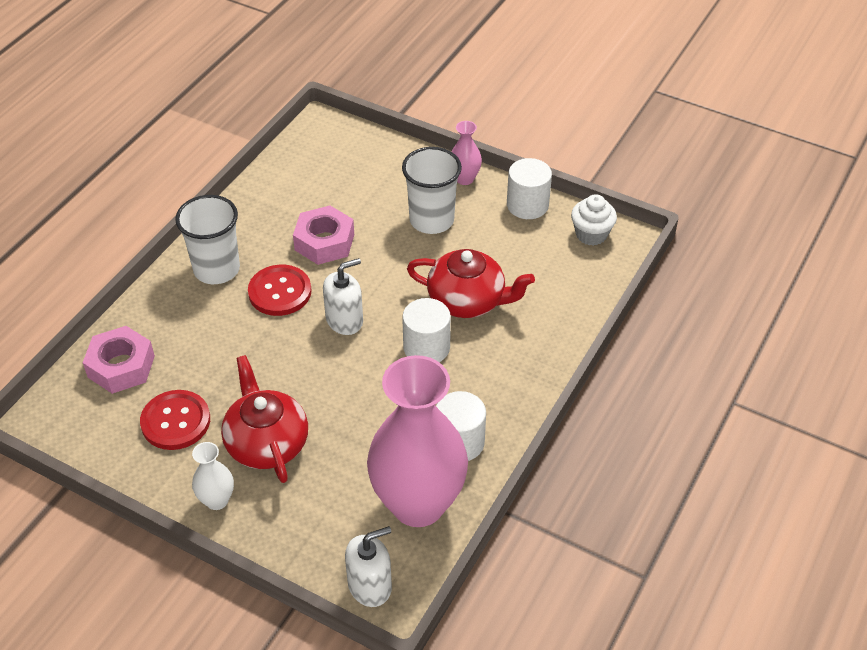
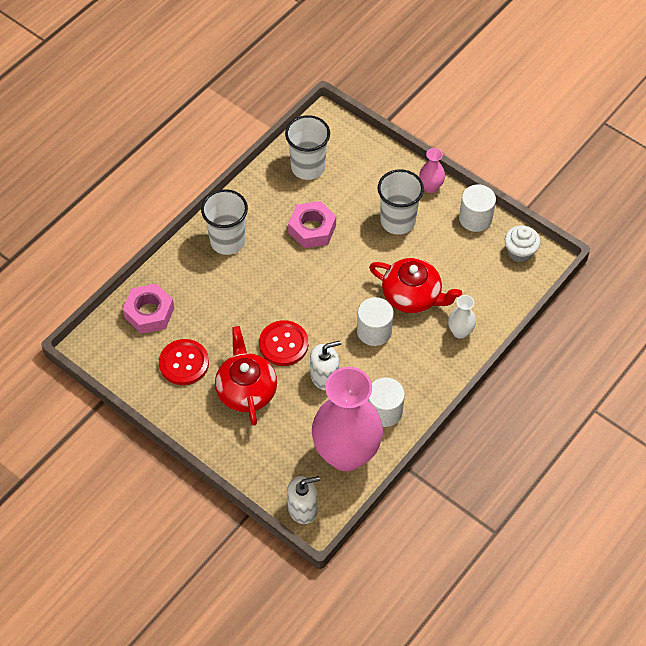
camera: 10 degrees right, 10 degrees up
white vase [192,442,234,510] -> white vase moved to [448,295,476,339]
red button [248,265,311,316] -> red button moved to [259,320,308,366]
white soap dispenser [323,258,363,335] -> white soap dispenser moved to [310,341,341,391]
none -> white cup [285,115,330,180]

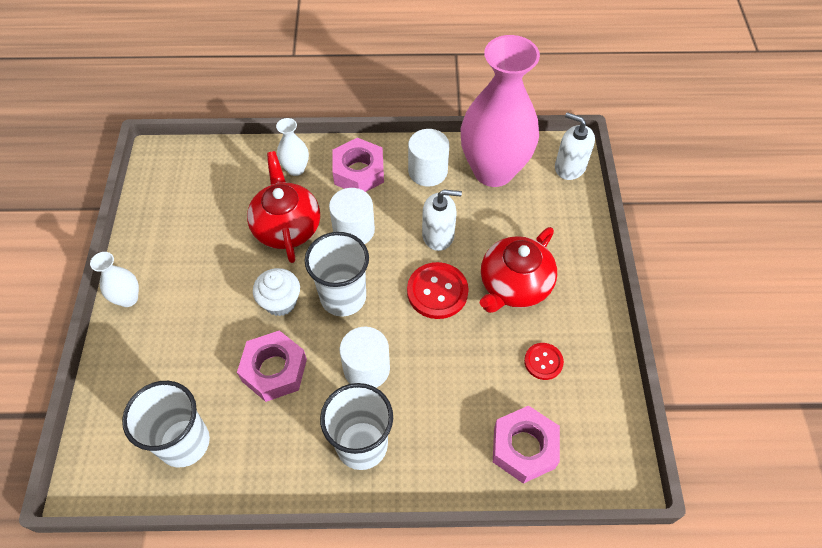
camera: 130 degrees left, 0 degrees up
red button [159,339,209,385] -> red button [524,343,564,380], size x0.60
white soap dispenser [310,341,341,391] -> white soap dispenser turned 150 degrees clockwise [422,190,462,251]
white cup [378,169,424,235] -> white cup moved to [305,232,369,317]
pink vase [419,148,445,193] -> white vase [90,252,139,307]
white cylinder [459,184,496,232] -> white cylinder moved to [340,327,390,388]
white cupcake [505,225,540,262] -> white cupcake moved to [253,268,300,316]
none -> pink nut [332,138,384,192]

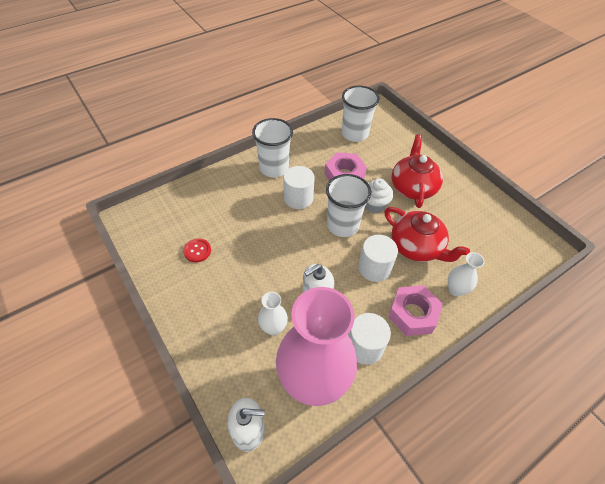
camera: 145 degrees right, 5 degrees down
white vase [90,252,139,307] -> white vase moved to [258,292,288,335]
red button [407,262,469,319] -> none
red teapot [480,227,557,313] -> red teapot moved to [392,134,443,208]
pink nut [493,406,560,484] -> none

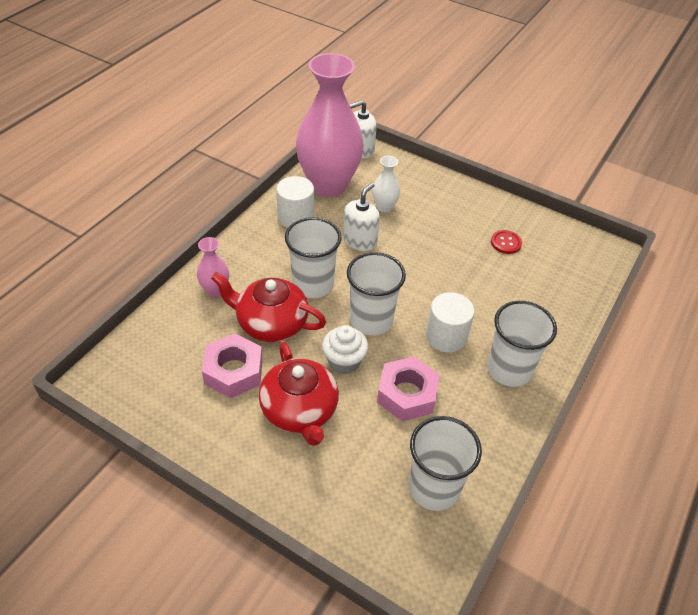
camera: 155 degrees right, 5 degrees down
white cylinder [358,235,398,282] -> white cup [285,217,342,298]
pink nut [388,285,443,336] -> pink nut moved to [202,333,263,398]
white vase [448,252,485,296] -> pink vase [197,237,229,297]

